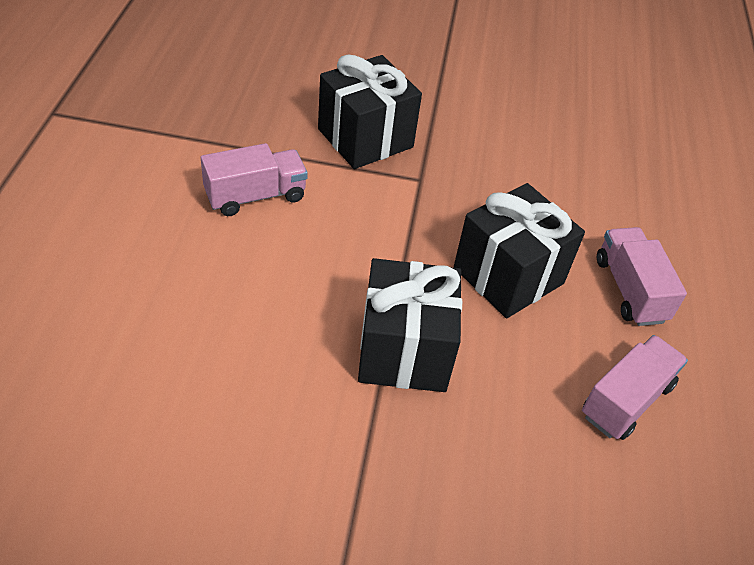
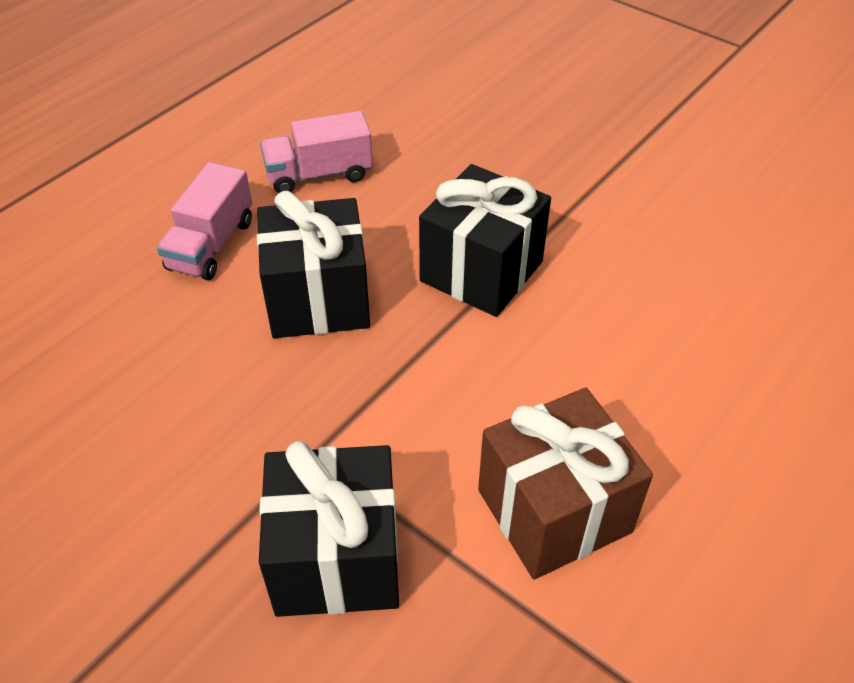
camera: 145 degrees left, 0 degrees up
pink truck [201,143,308,216] -> brown gift [478,388,653,579]

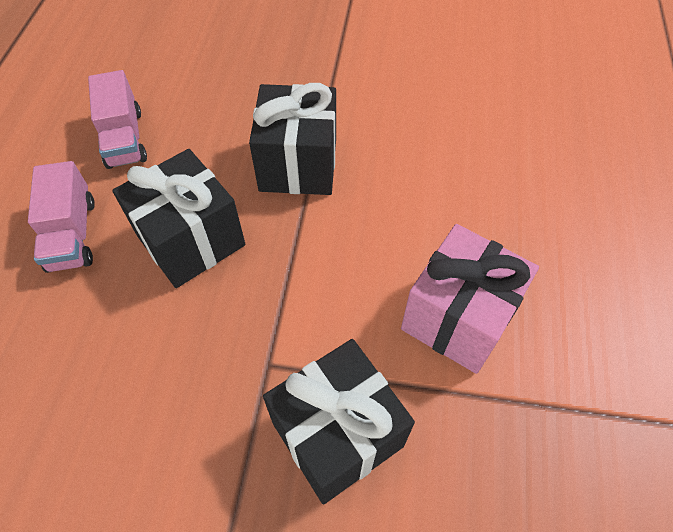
camera: 30 degrees left, 10 degrees up
pink truck [260,111,373,193] -> pink truck turned 60 degrees counterclockwise [88,70,147,169]
brown gift [478,388,653,579] -> pink gift [401,224,539,374]

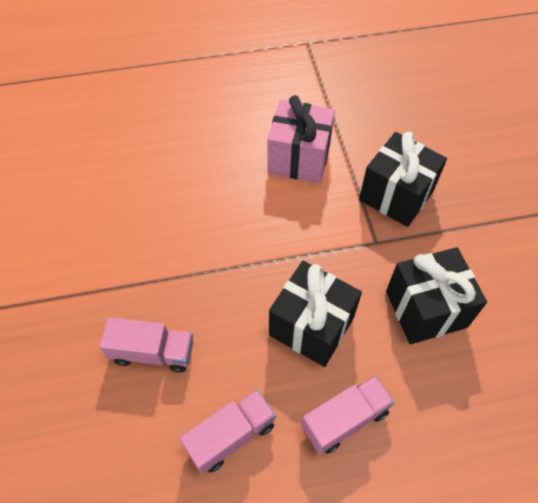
camera: 110 degrees left, 0 degrees up
black gift [249,83,336,195] -> black gift moved to [386,247,487,344]
none -> pink truck [99,317,193,373]

